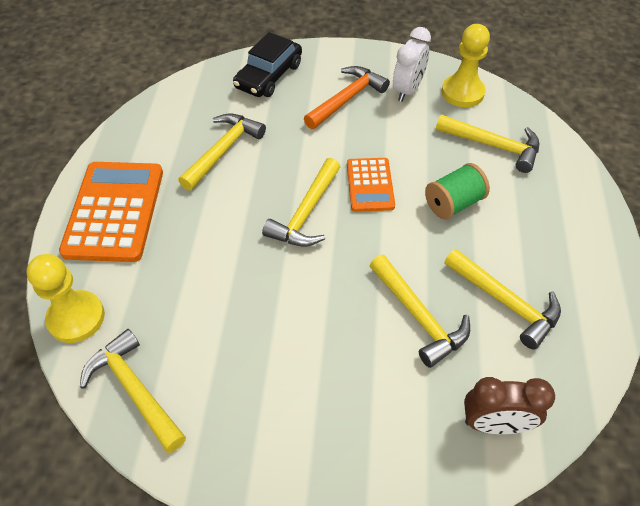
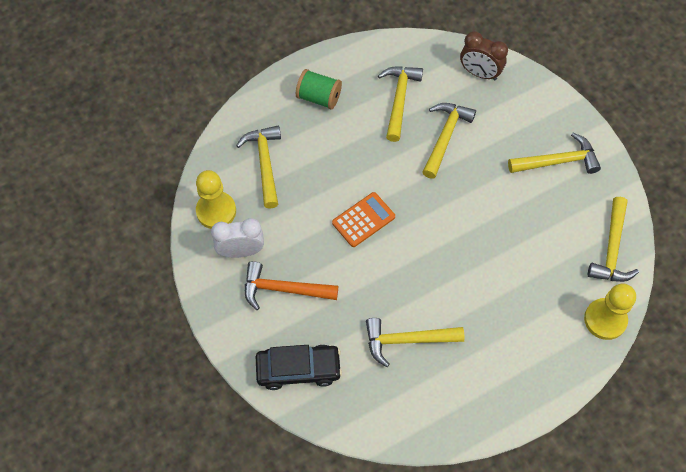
camera: 125 degrees left, 10 degrees up
orange calculator [59,162,163,262] -> none
yellow hammer [262,158,340,247] -> yellow hammer moved to [508,133,601,174]
green spool [425,163,490,219] -> green spool moved to [296,69,342,109]
brown clock [464,377,555,434] -> brown clock turned 150 degrees clockwise [460,31,508,80]

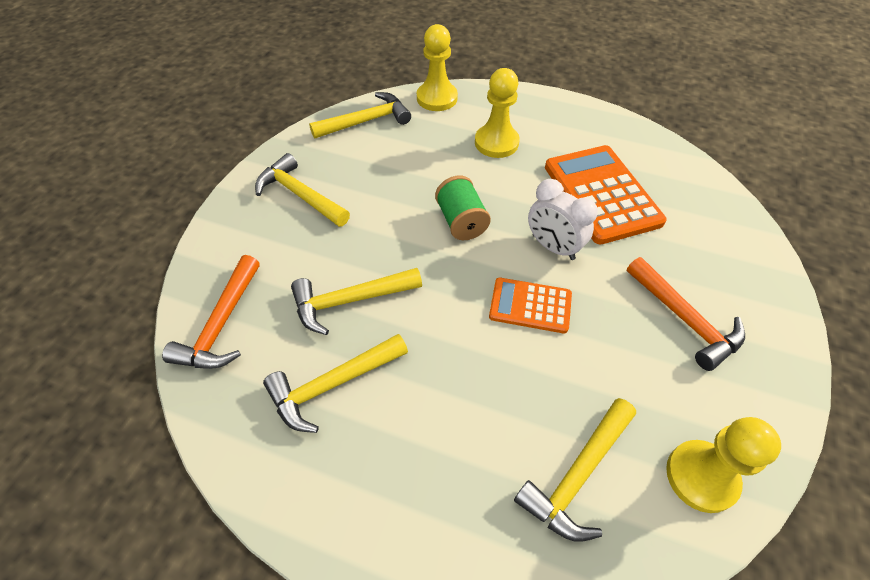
camera: 130 degrees left, 10 degrees down
white clock [211,218,264,258] -> white clock moved to [528,179,598,260]
black car [256,345,342,390] -> none
green spool [296,69,342,109] -> green spool moved to [435,175,491,240]
yellow hammer [366,318,464,367] -> orange calculator [545,145,667,244]
brown clock [460,31,508,80] -> orange hammer [162,255,260,369]
none -> yellow pawn [475,68,520,158]

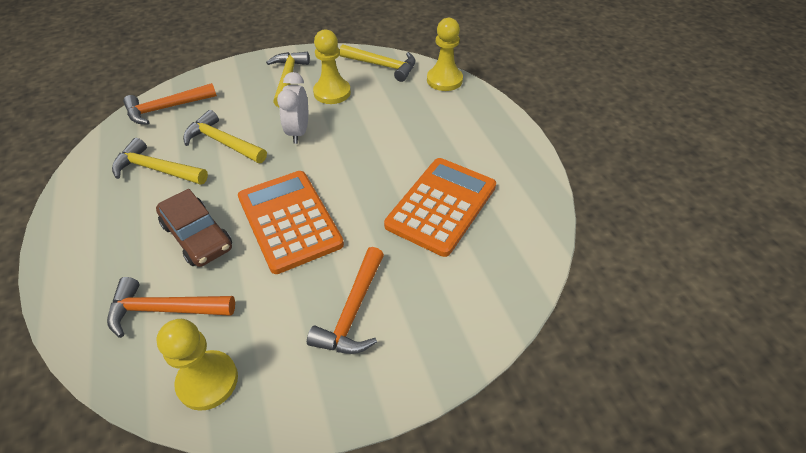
camera: 50 degrees right, 5 degrees down
green spool [435,175,491,240] -> none
yellow pawn [475,68,520,158] -> yellow pawn moved to [313,29,351,104]
orange calculator [489,278,572,334] -> orange calculator [238,171,344,274], size x1.75
yellow hammer [514,398,636,542] -> orange hammer [107,277,235,338]
white clock [528,179,598,260] -> white clock moved to [277,72,308,144]
none -> brown car [156,189,232,267]

